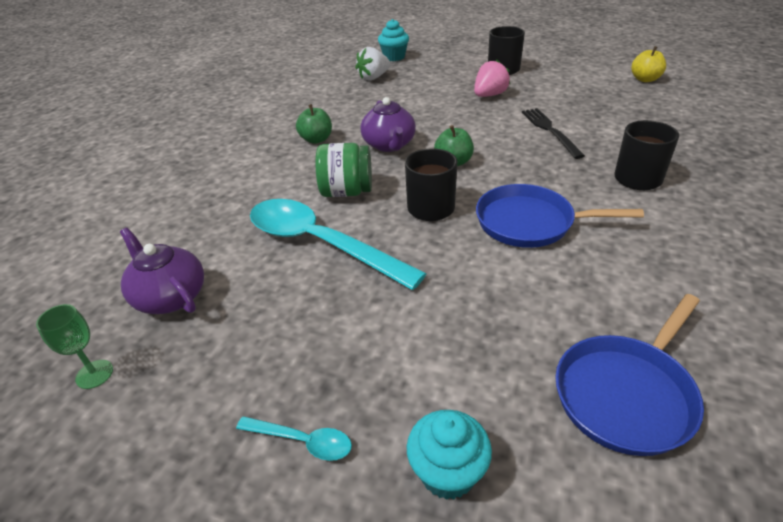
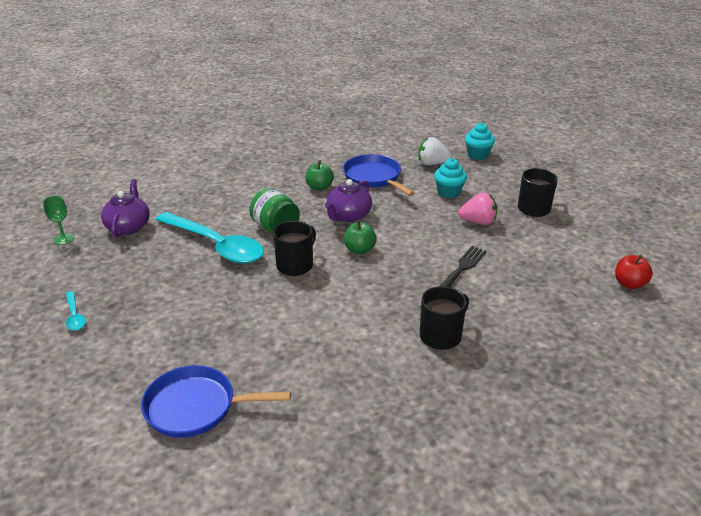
camera: 45 degrees right, 5 degrees down
turquoise spoon [250,199,427,290] -> turquoise spoon turned 135 degrees clockwise [155,212,264,263]
turquoise cupcake [407,410,492,500] -> turquoise cupcake moved to [434,158,467,198]
blue pan [476,184,644,248] -> blue pan moved to [343,154,414,196]
yellow apple [631,46,666,82] -> red apple [615,255,653,289]

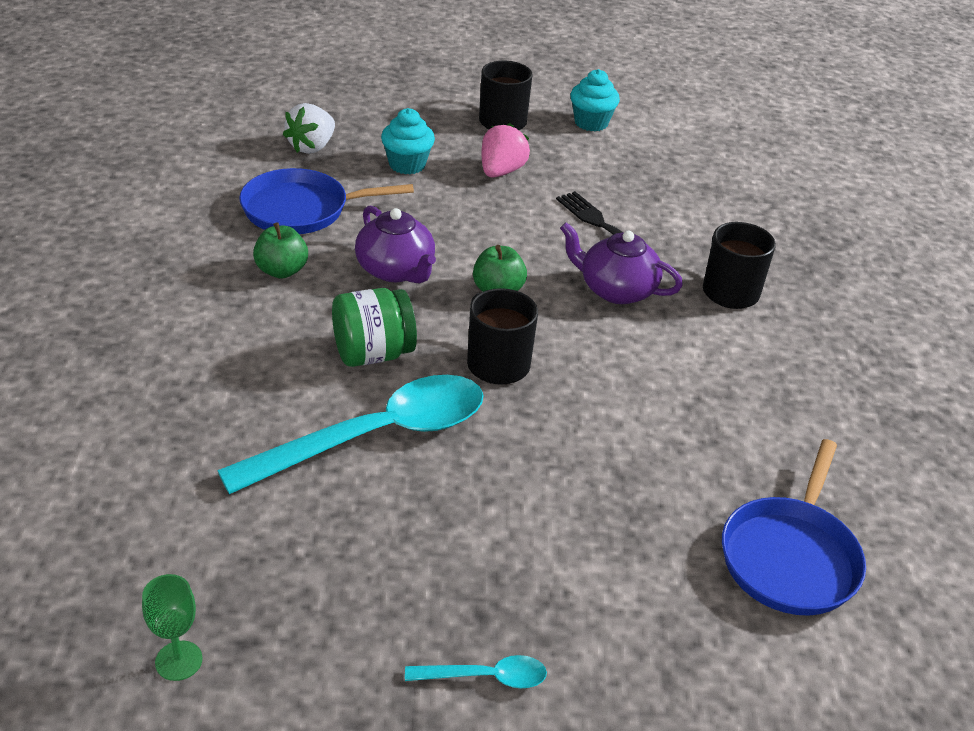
camera: 70 degrees left, 5 degrees up
purple teapot [101,179,150,237] -> purple teapot moved to [560,222,683,304]
turquoise cupcake [465,123,495,160] -> turquoise cupcake moved to [570,69,620,132]
red apple [615,255,653,289] -> none

